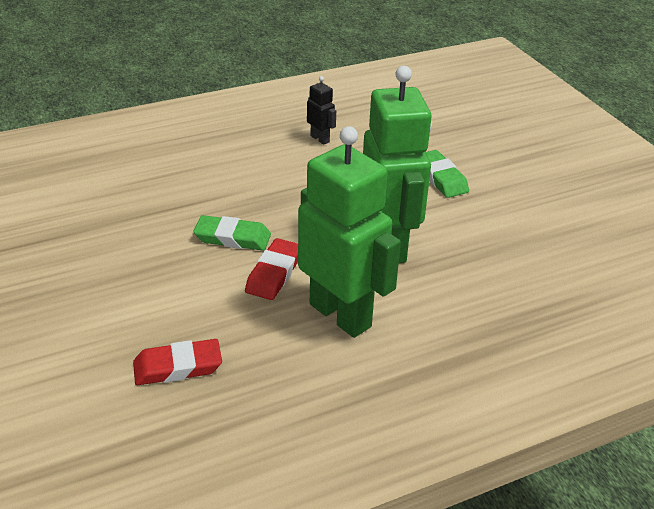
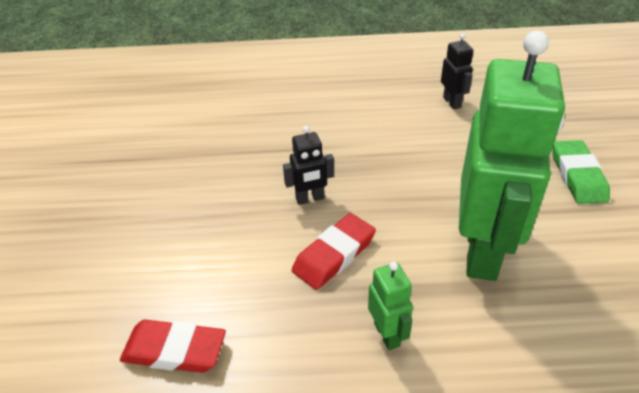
camera: 25 degrees right, 5 degrees up
green eraser [193,215,271,251] -> black robot [283,126,334,205]
green robot [298,126,401,338] -> green robot [368,262,413,350], size x0.42

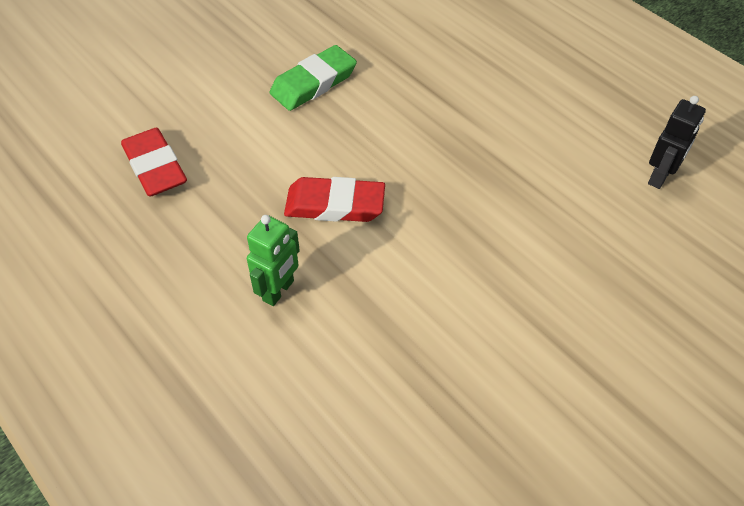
camera: 50 degrees right, 10 degrees up
black robot [283,126,334,205] -> none
green robot [459,31,565,281] -> none
green eraser [553,140,610,204] -> green eraser moved to [270,45,357,111]

